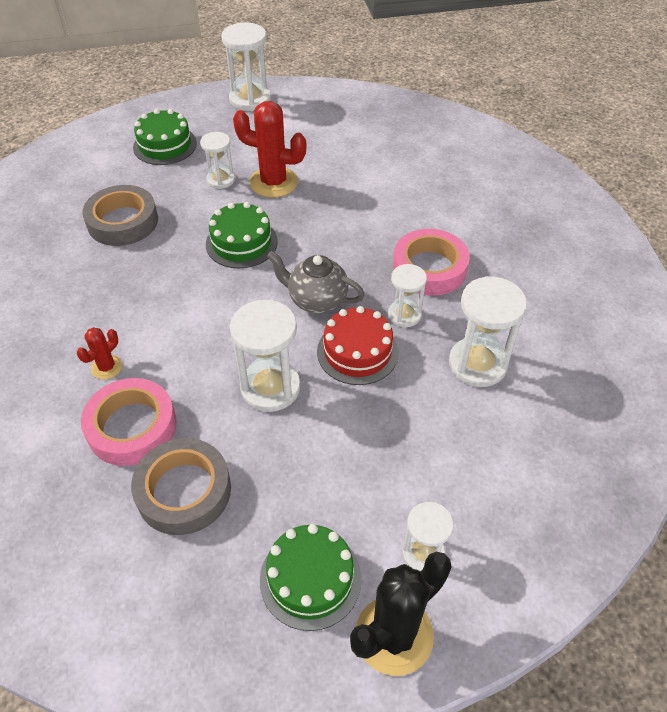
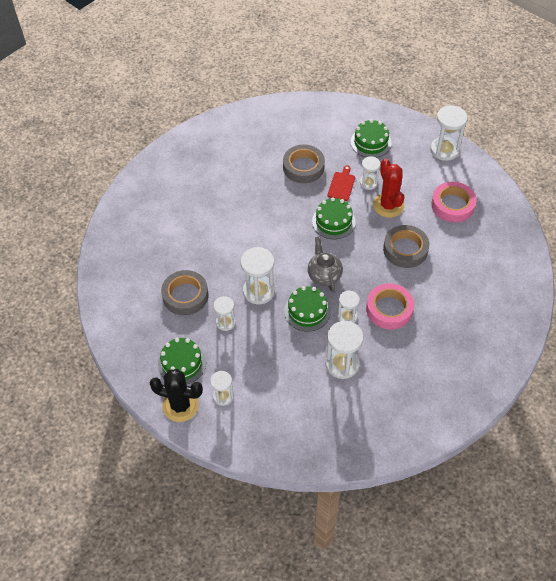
camera: 55 degrees right, 5 degrees up
red cactus [77,327,123,379] -> none
pink tape [81,378,177,466] -> pink tape moved to [431,182,477,223]
red cake [317,306,399,385] -> green cake [284,286,331,332]
none -> white hourglass [213,296,236,331]
none -> red cutting board [328,165,355,201]
none -> grey tape [383,225,429,268]

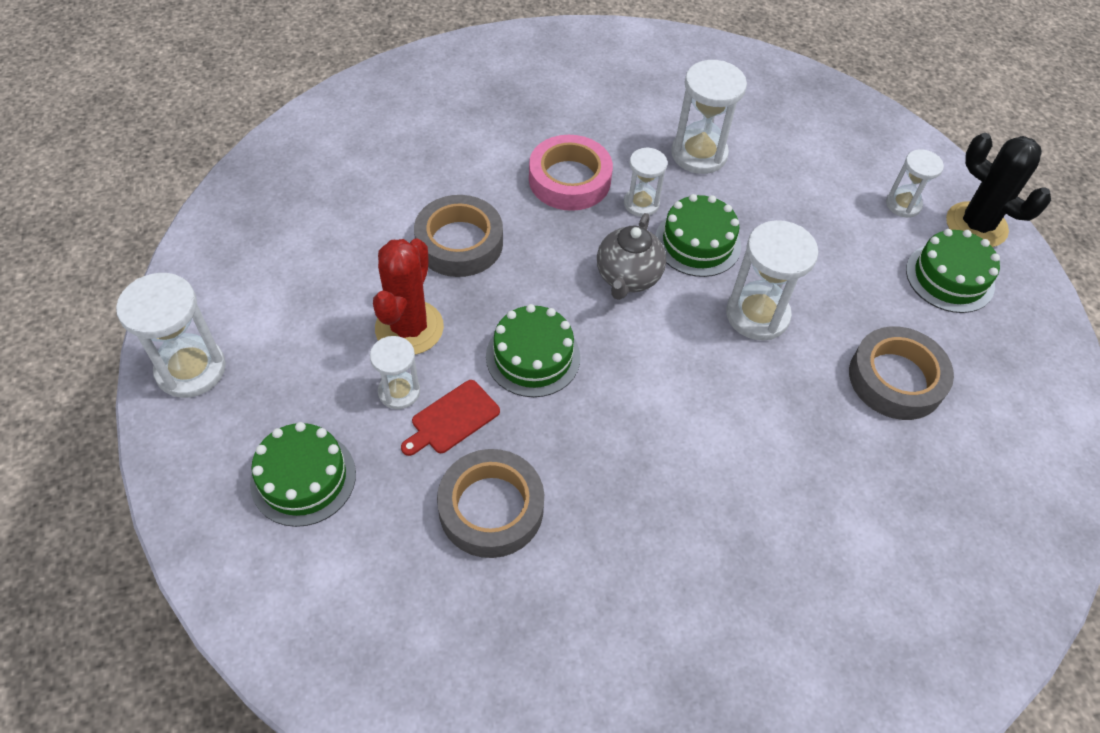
camera: 150 degrees left, 0 degrees up
white hourglass [213,296,236,331] -> none
pink tape [431,182,477,223] -> none

